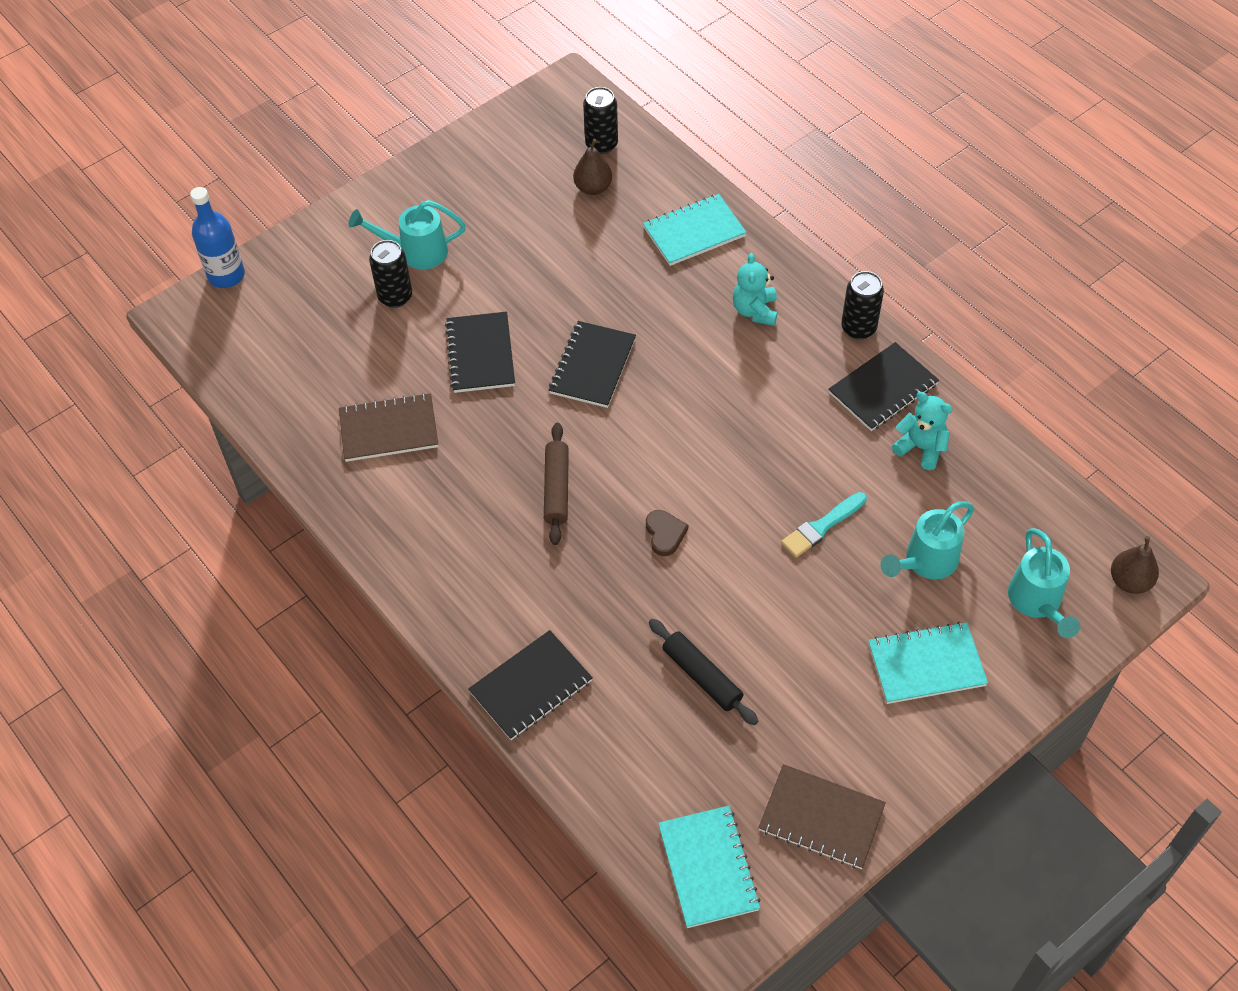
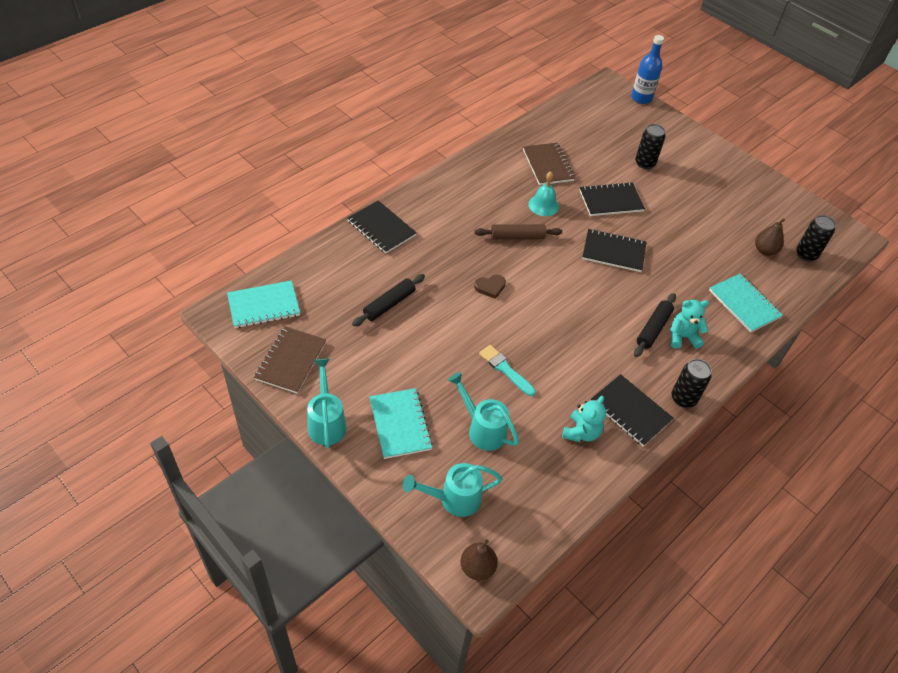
camera: 80 degrees right, 5 degrees down
turquoise watering can [349,200,466,269] -> turquoise watering can moved to [307,359,347,448]
none -> turquoise bell [528,171,559,216]
none -> black rolling pin [634,293,676,357]

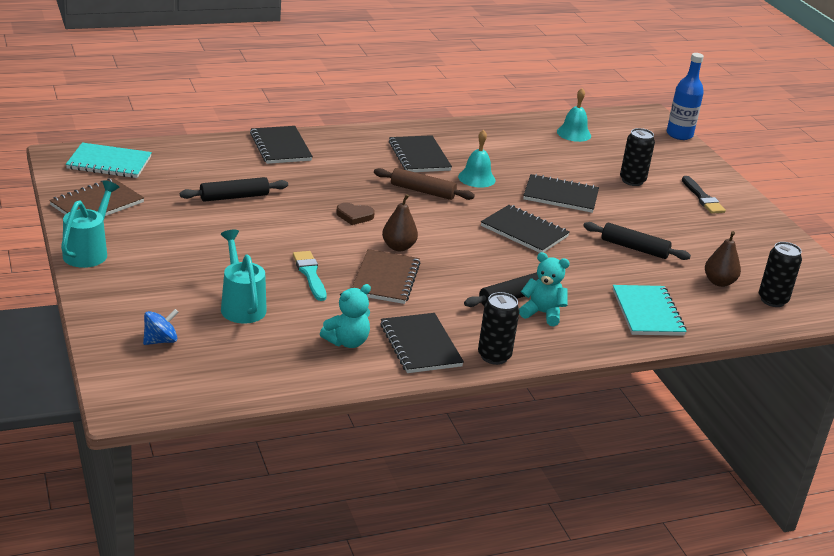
camera: 25 degrees right, 20 degrees down
turquoise notebook [369,388,433,459] -> none
turquoise watering can [403,463,502,517] -> blue spinning top [143,309,178,345]
brown pear [460,539,498,581] -> brown pear moved to [382,194,418,251]
brown notebook [523,143,575,185] -> brown notebook moved to [352,249,421,304]
none -> black notebook [389,135,452,172]
none -> turquoise bell [557,88,591,142]
none -> black rolling pin [583,222,691,260]
none -> black brush [682,176,726,214]

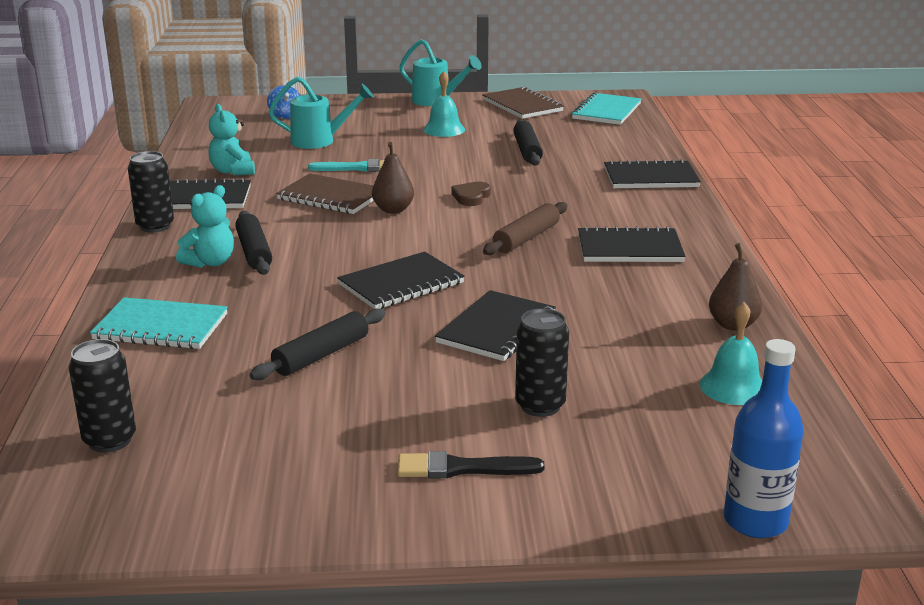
camera: 110 degrees right, 5 degrees down
turquoise bell [458,130,496,188] -> turquoise bell moved to [423,71,465,137]
brown pear [705,231,741,287] -> brown pear moved to [709,243,762,330]

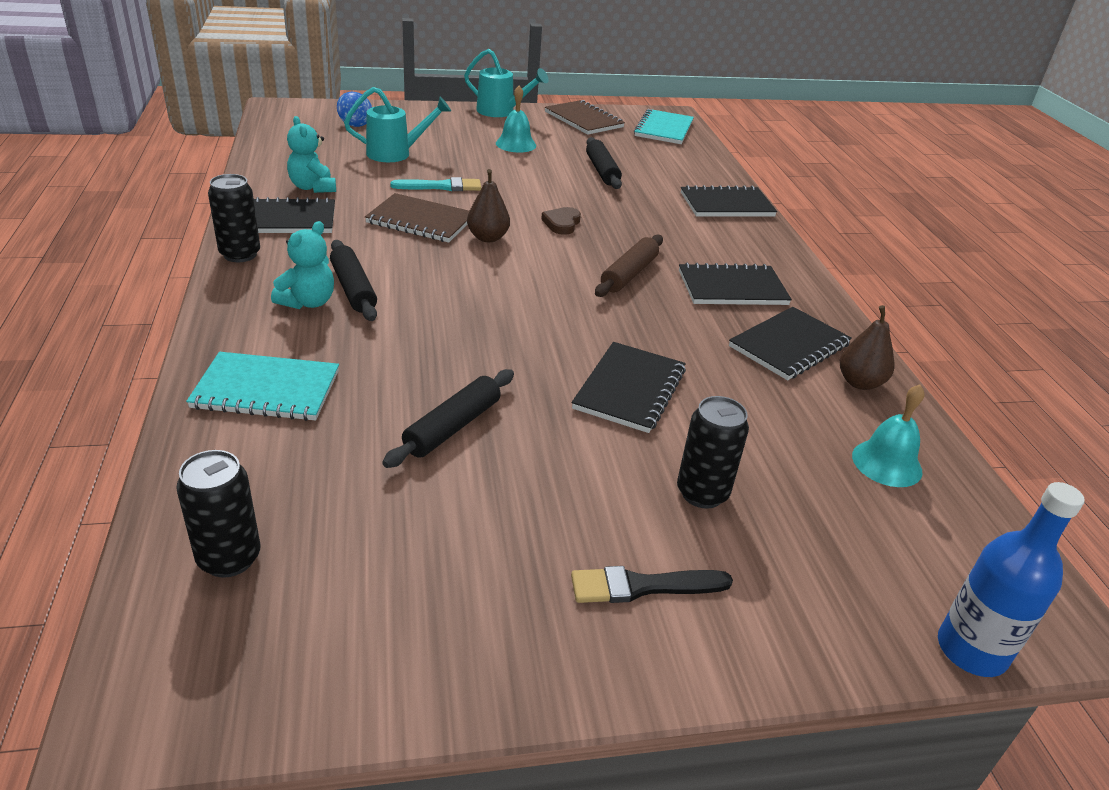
camera: 10 degrees left, 10 degrees up
black notebook [337,252,465,309] -> black notebook moved to [729,307,852,380]

